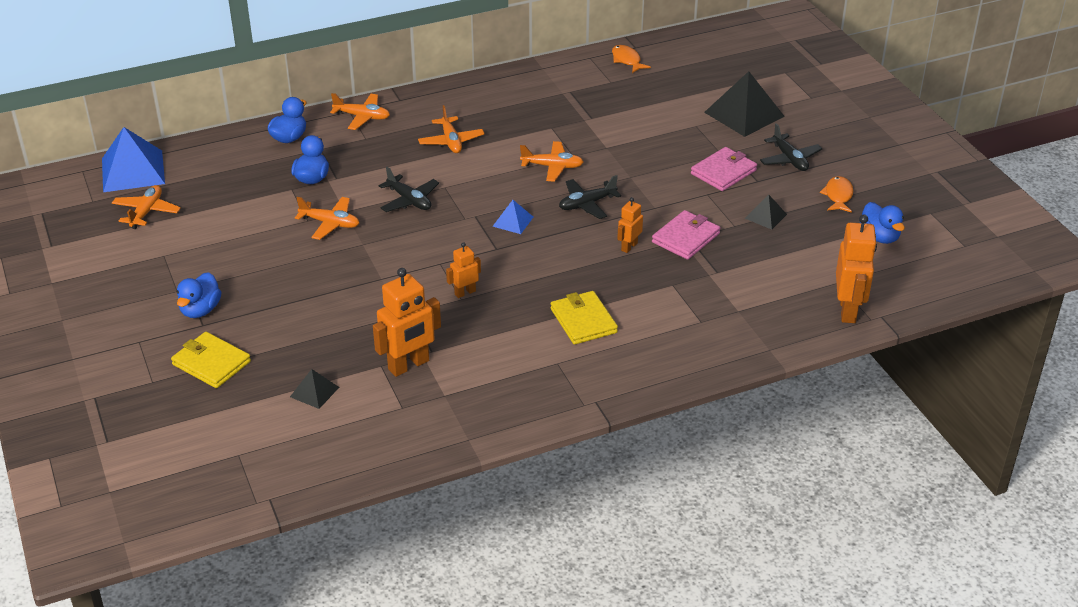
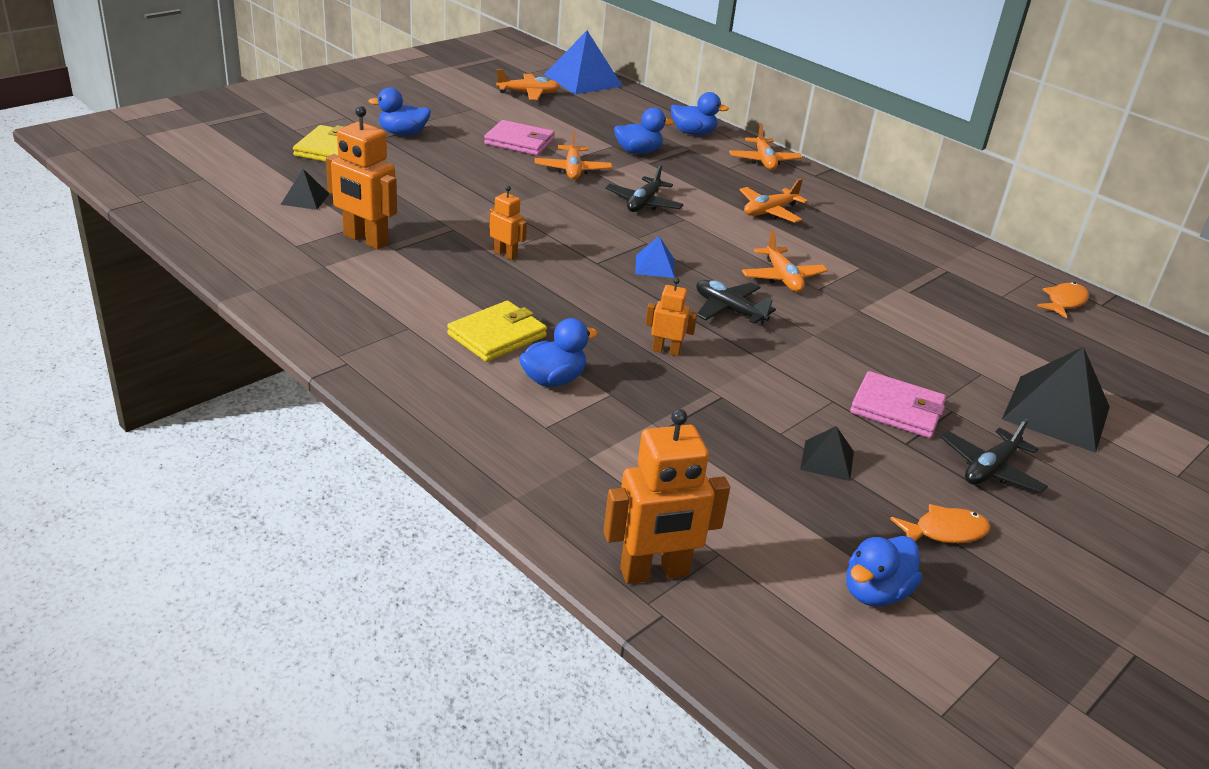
camera: 65 degrees right, 5 degrees down
pink wallet [652,210,720,260] -> pink wallet moved to [484,120,555,156]
none -> blue duck [519,318,598,387]

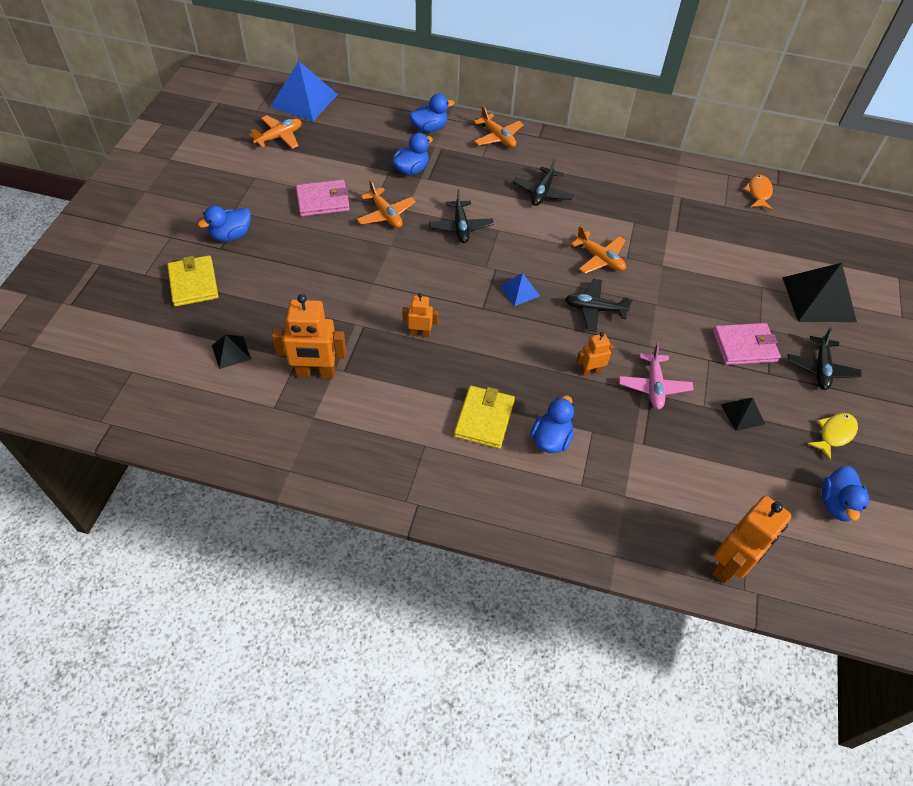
camera: 30 degrees left, 20 degrees up
orange plane [740,179,808,223] -> black plane [513,158,573,206]
orange fish [890,504,990,543] -> yellow fish [808,413,858,461]
none -> pink plane [619,343,694,409]

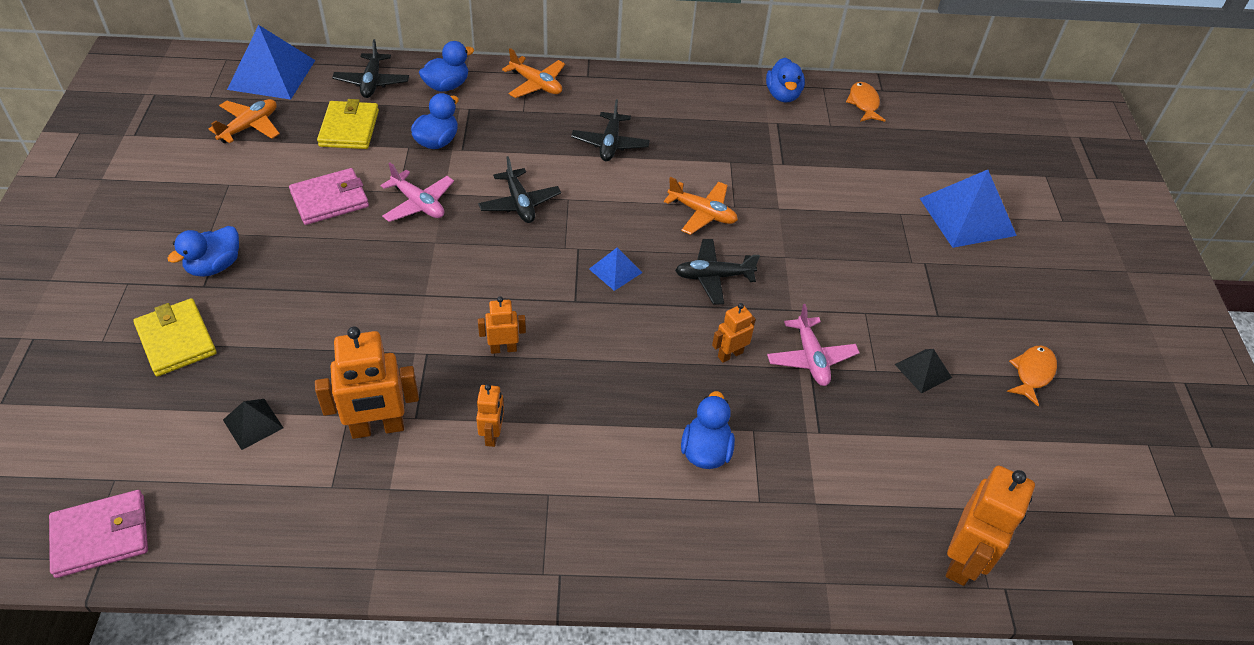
camera: 15 degrees left, 5 degrees down
orange plane [357,180,416,228] -> pink plane [381,163,454,222]
yellow wallet [454,386,515,449] -> yellow wallet moved to [317,99,379,149]
pink wallet [713,323,781,365] -> pink wallet moved to [49,490,148,578]
black pyramid [782,263,857,322] -> blue pyramid [919,170,1017,248]
black plane [787,327,862,390] -> black plane moved to [332,39,409,98]
yellow fish [808,413,858,461] -> orange fish [1007,346,1057,407]
blue duck [821,466,869,521] -> blue duck moved to [766,58,805,103]
none -> orange robot [476,384,504,447]

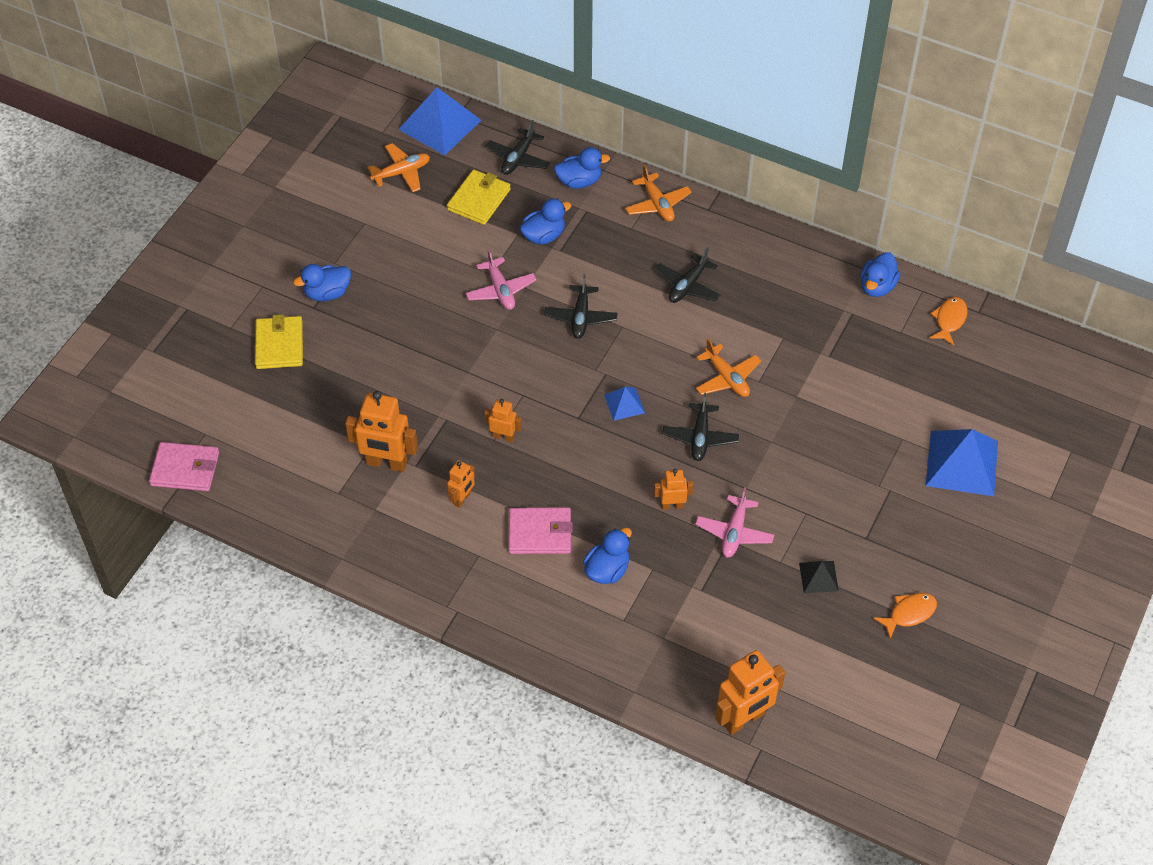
camera: 30 degrees right, 5 degrees up
black pyramid [223,399,283,450] -> none
pink wallet [289,168,369,225] -> pink wallet moved to [509,507,573,554]
black plane [675,239,760,305] -> black plane turned 105 degrees counterclockwise [662,392,739,461]

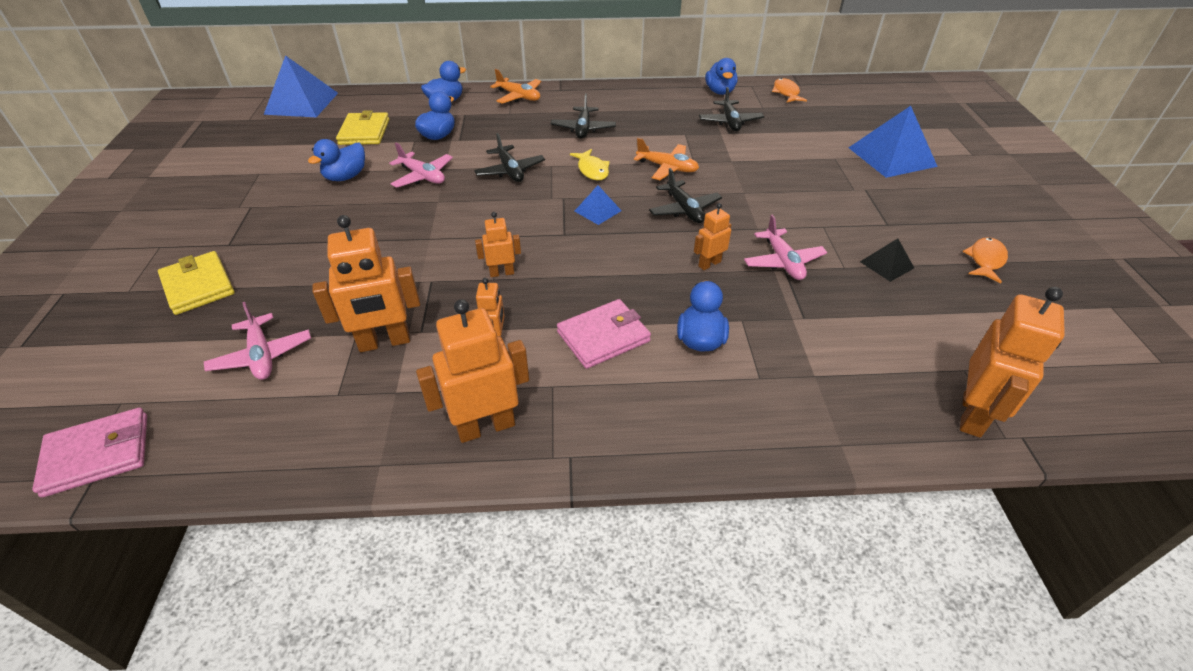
camera: 30 degrees left, 10 degrees down
blue duck [293,264,351,301] -> blue duck moved to [308,139,365,181]
orange plane [368,143,430,192] -> none
black plane [485,120,550,175] -> black plane moved to [699,87,764,131]
none -> pink plane [204,302,311,380]
none -> orange robot [416,299,529,443]
none -> yellow fish [570,149,610,180]

